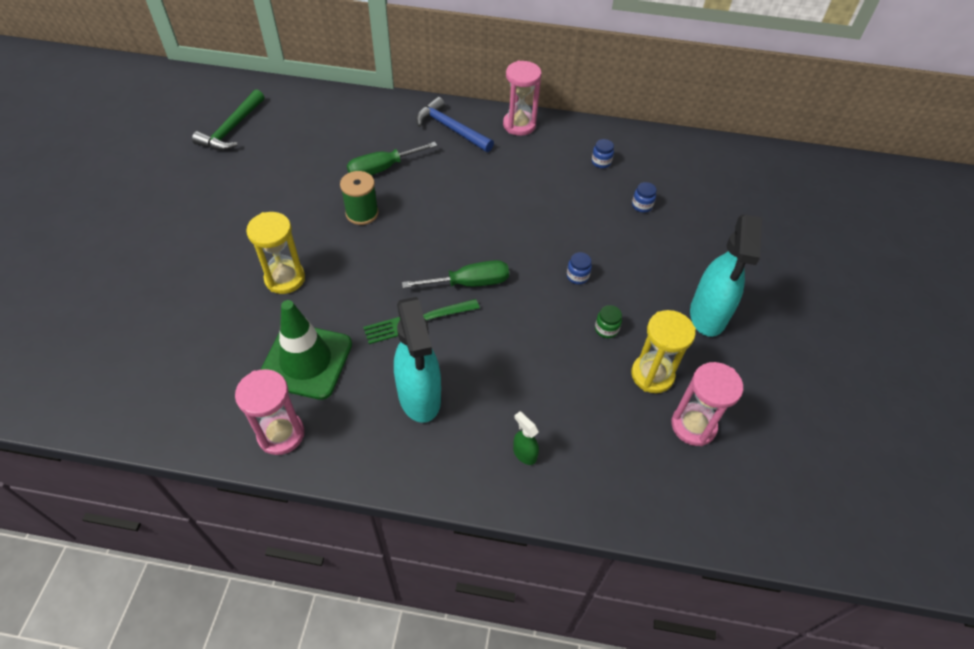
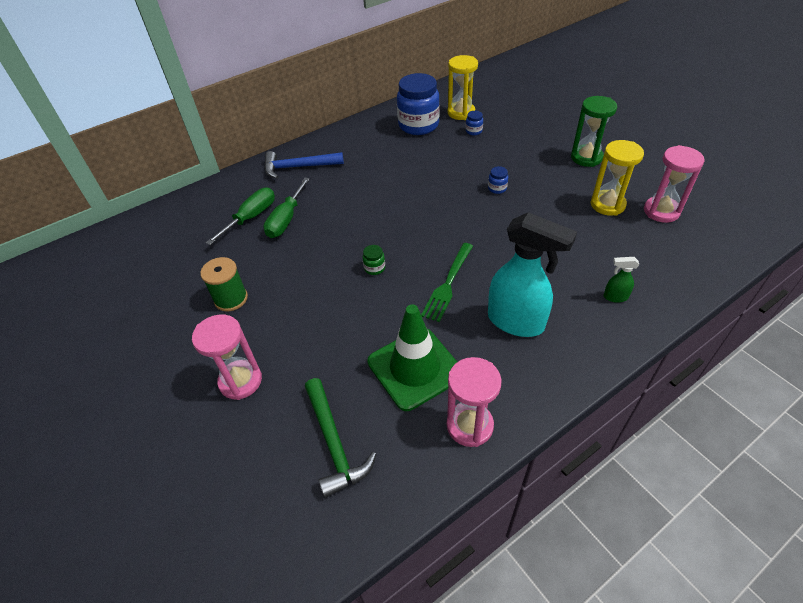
camera: 40 degrees left, 5 degrees down
green hammer [192,89,264,150] -> green hammer moved to [305,378,376,498]
yellow hourglass [246,212,305,294] -> yellow hourglass moved to [447,55,478,120]
green spool [340,171,379,225] -> green spool moved to [200,257,248,312]
green screwdriver [402,260,509,288] -> green screwdriver moved to [206,188,275,245]
pink hourglass [503,61,541,136] -> pink hourglass moved to [192,315,262,400]
blue jar [592,139,614,168] -> blue jar [397,73,440,135], size x2.48
green jar [595,305,622,338] -> green jar moved to [363,245,385,275]
turquoise spray bottle [690,215,762,337] -> green hourglass [571,96,617,167]

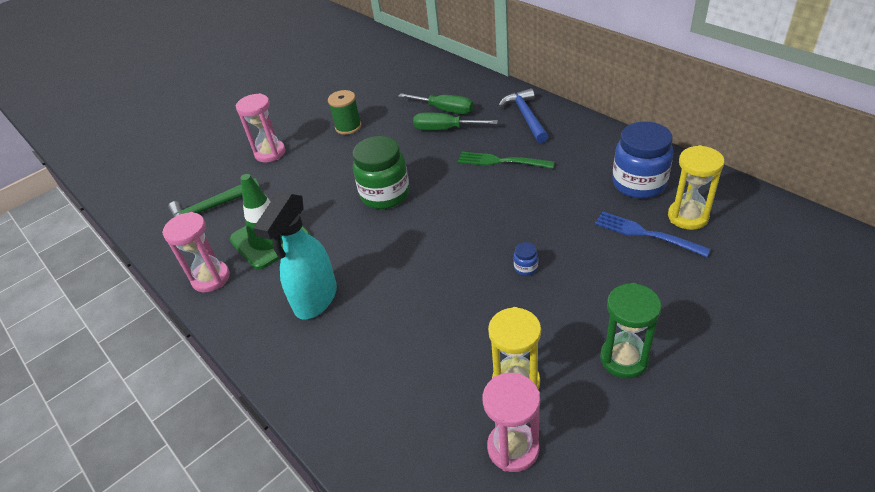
camera: 85 degrees right, 5 degrees down
green jar [363,245,385,275] -> green jar [353,136,410,209], size x2.48
green fork [421,243,473,322] -> green fork moved to [458,152,555,169]
blue jar [466,111,483,135] -> blue fork [595,212,711,257]
green spray bottle [604,257,639,303] -> none

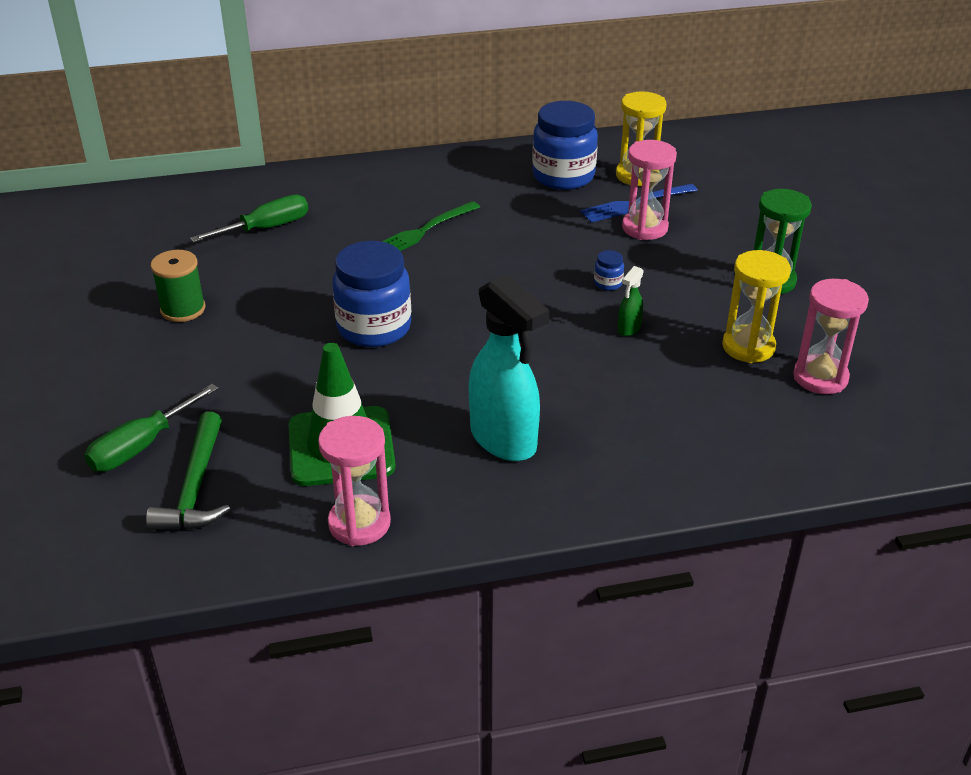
camera: 65 degrees left, 5 degrees down
pink hourglass [235,93,286,162] -> pink hourglass moved to [622,140,677,240]
green jar [353,136,410,209] -> blue jar [332,241,411,347]
green screwdriver [413,113,498,130] -> green screwdriver moved to [84,384,219,471]
blue hammer [498,88,549,143] -> none
none -> green spray bottle [618,266,644,336]

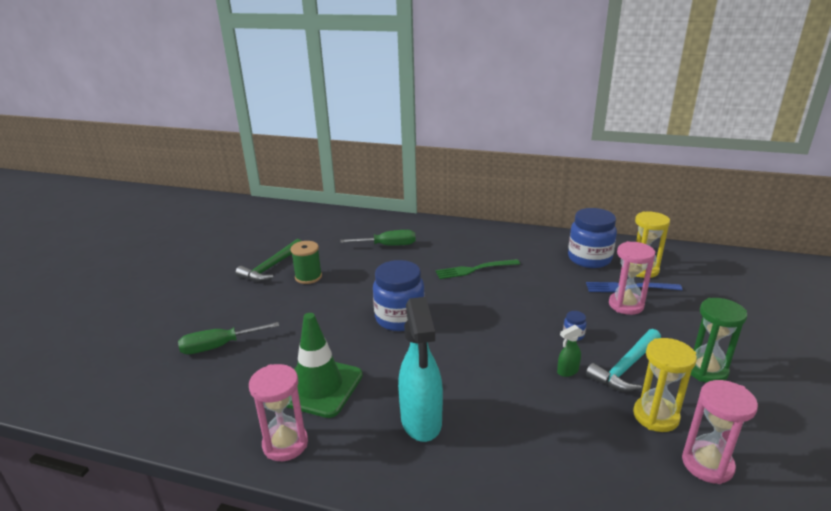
camera: 30 degrees right, 10 degrees down
green hammer [146,412,230,531] -> green hammer moved to [235,239,301,282]
none -> turquoise hammer [586,329,661,392]

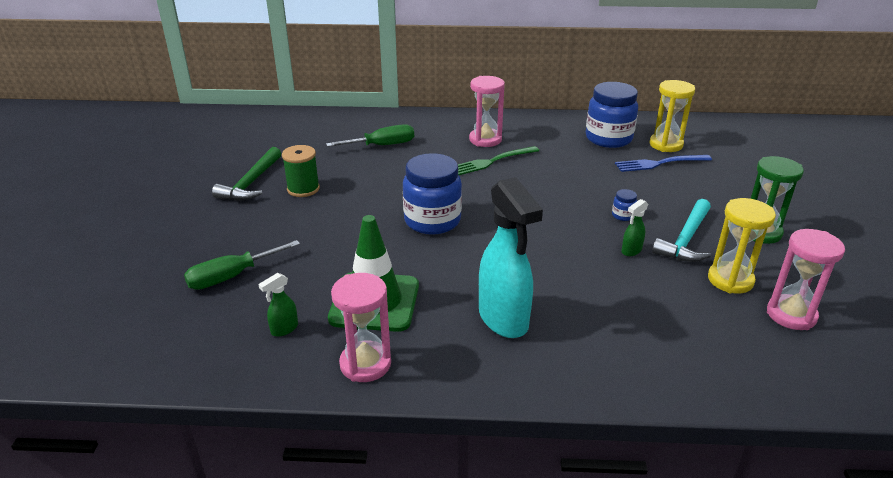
camera: 15 degrees left, 5 degrees up
pink hourglass [609,241,655,315] -> pink hourglass moved to [469,76,505,147]
none -> green spray bottle [258,273,298,337]

